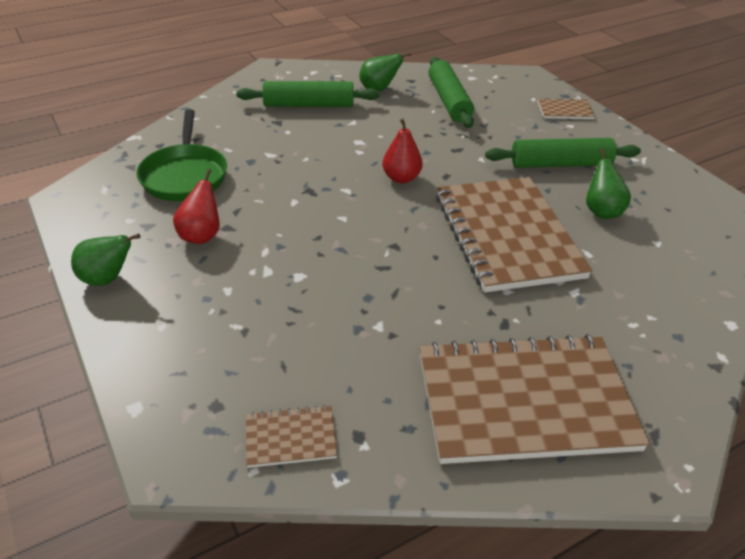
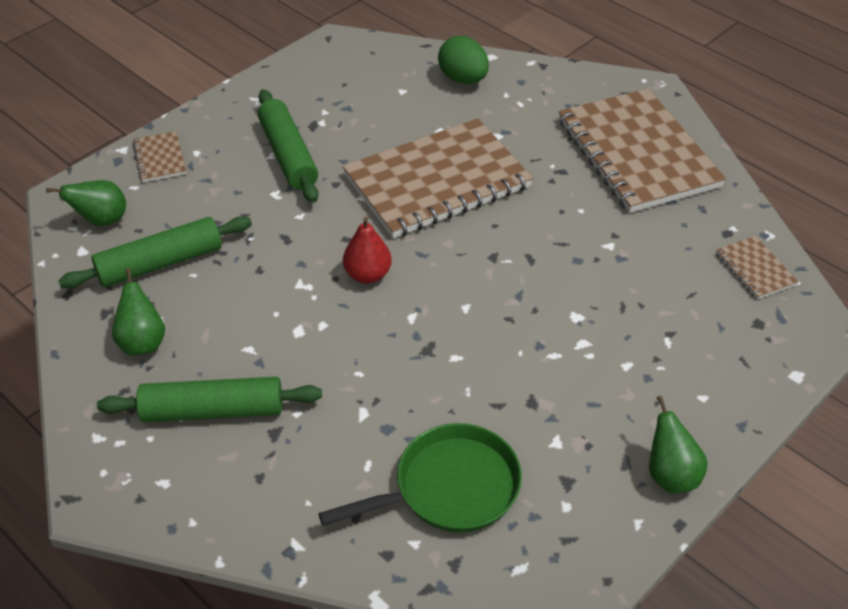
camera: 105 degrees left, 5 degrees up
red pear [173,169,220,244] -> none
green rolling pin [237,81,380,107] -> green rolling pin turned 75 degrees counterclockwise [97,377,322,422]
green pear [586,148,631,219] -> green pear moved to [46,180,126,226]
none -> green egg [438,36,489,84]

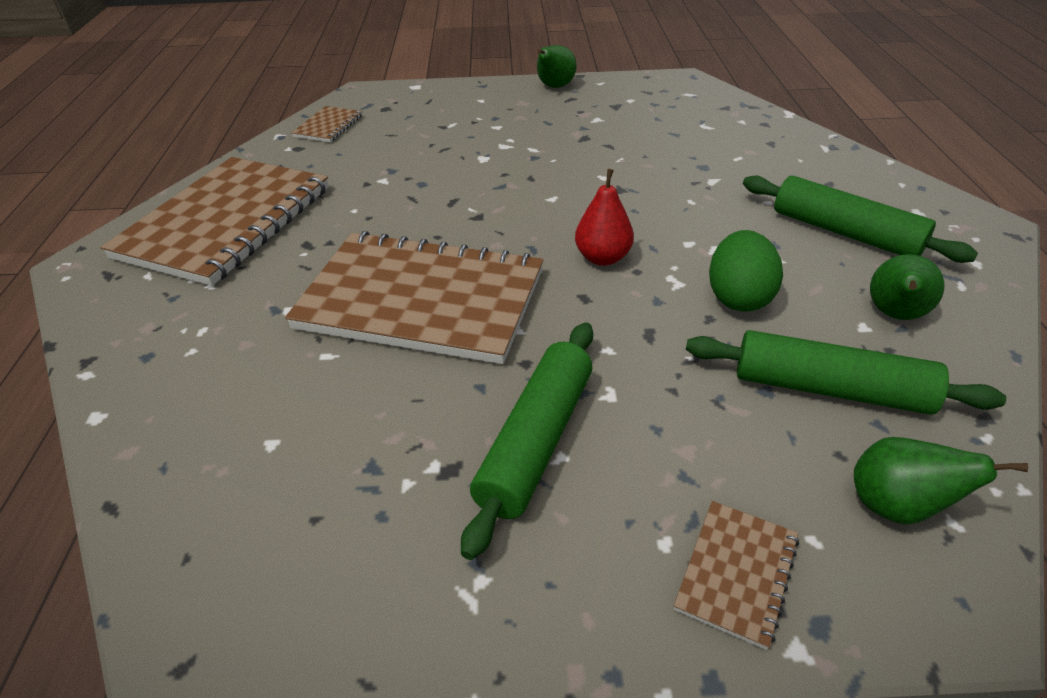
camera: 135 degrees left, 5 degrees down
green pan [318,423,522,532] -> none
green egg [438,36,489,84] -> green egg moved to [709,230,783,311]

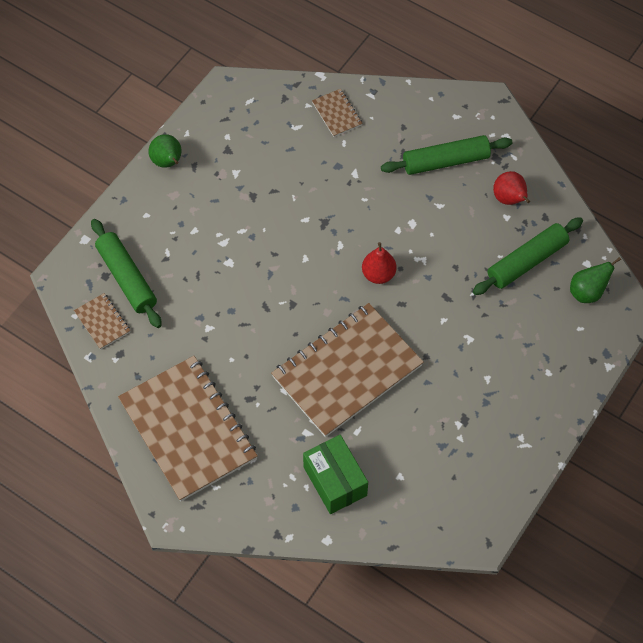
camera: 55 degrees left, 20 degrees up
green rolling pin [461,322,593,560] -> green rolling pin moved to [91,219,162,328]
brown notebook [674,501,799,650] -> brown notebook moved to [312,89,363,137]
green egg [709,230,783,311] -> none
green pear [870,254,944,320] -> red pear [493,171,530,205]
none -> green box [303,435,368,514]

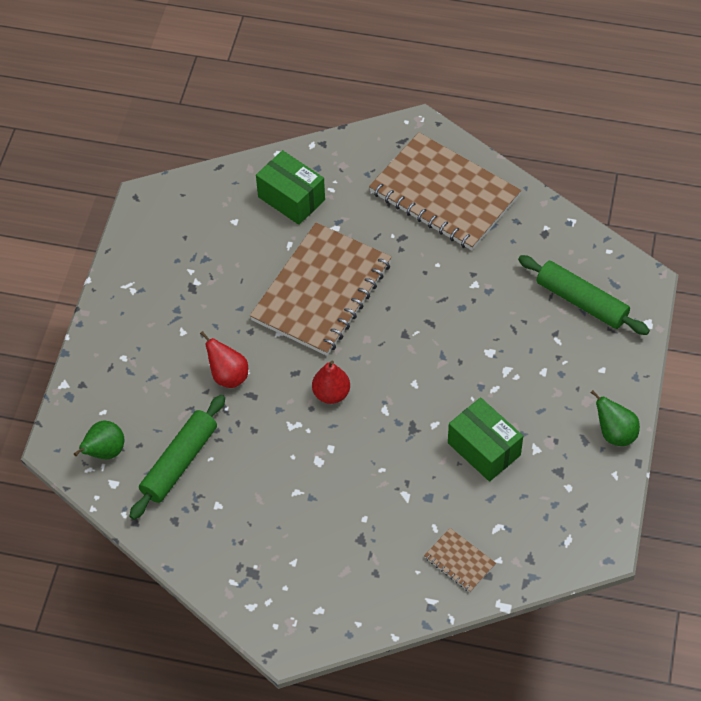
camera: 160 degrees right, 5 degrees down
brown notebook [74,293,130,350] -> none
green rolling pin [381,135,512,175] -> none
red pear [493,171,530,205] -> red pear moved to [200,331,248,388]
none -> green box [448,397,523,482]

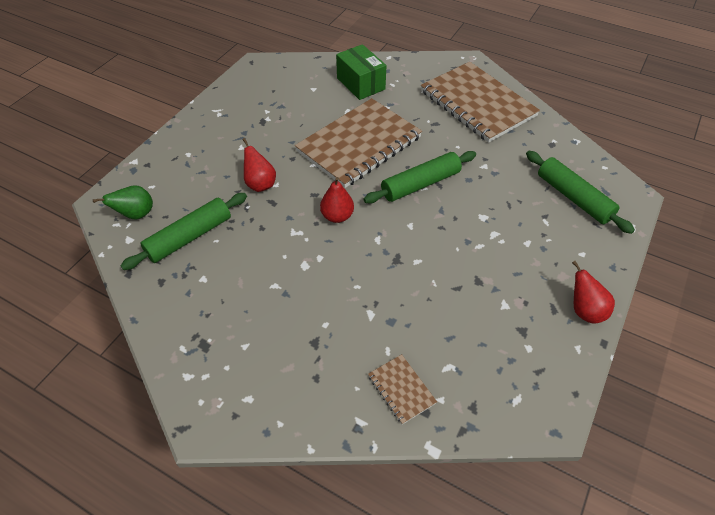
camera: 15 degrees right, 5 degrees down
green box [448,397,523,482] -> none
green pear [590,390,640,446] -> red pear [572,261,615,324]
none -> green rolling pin [363,151,476,204]

